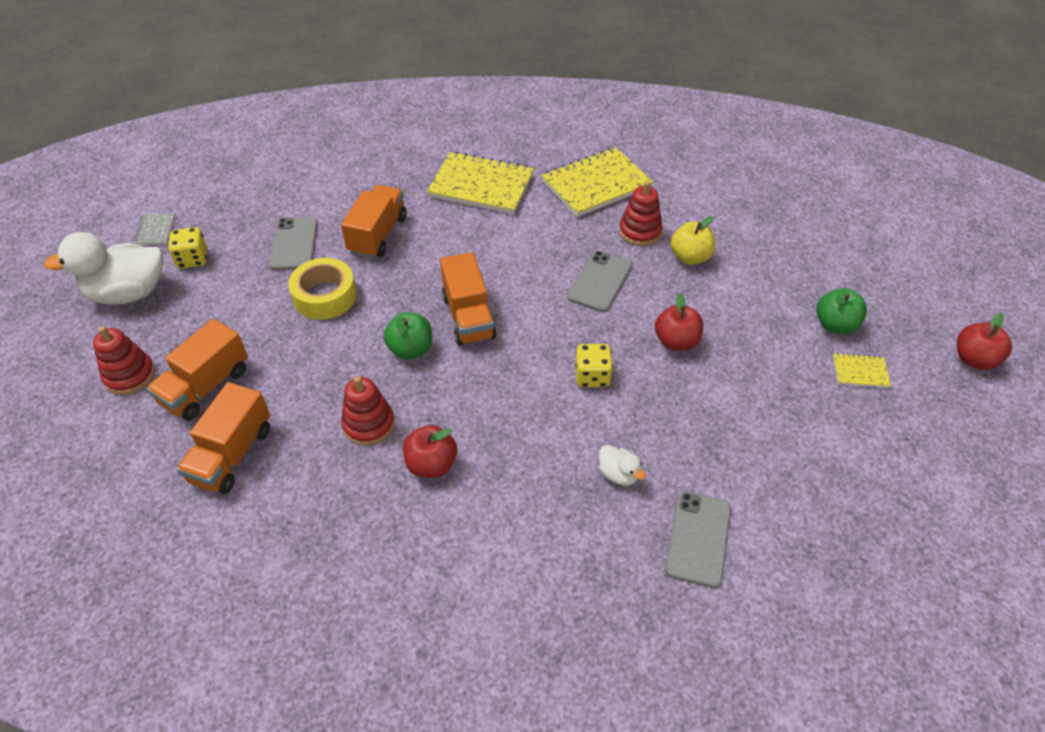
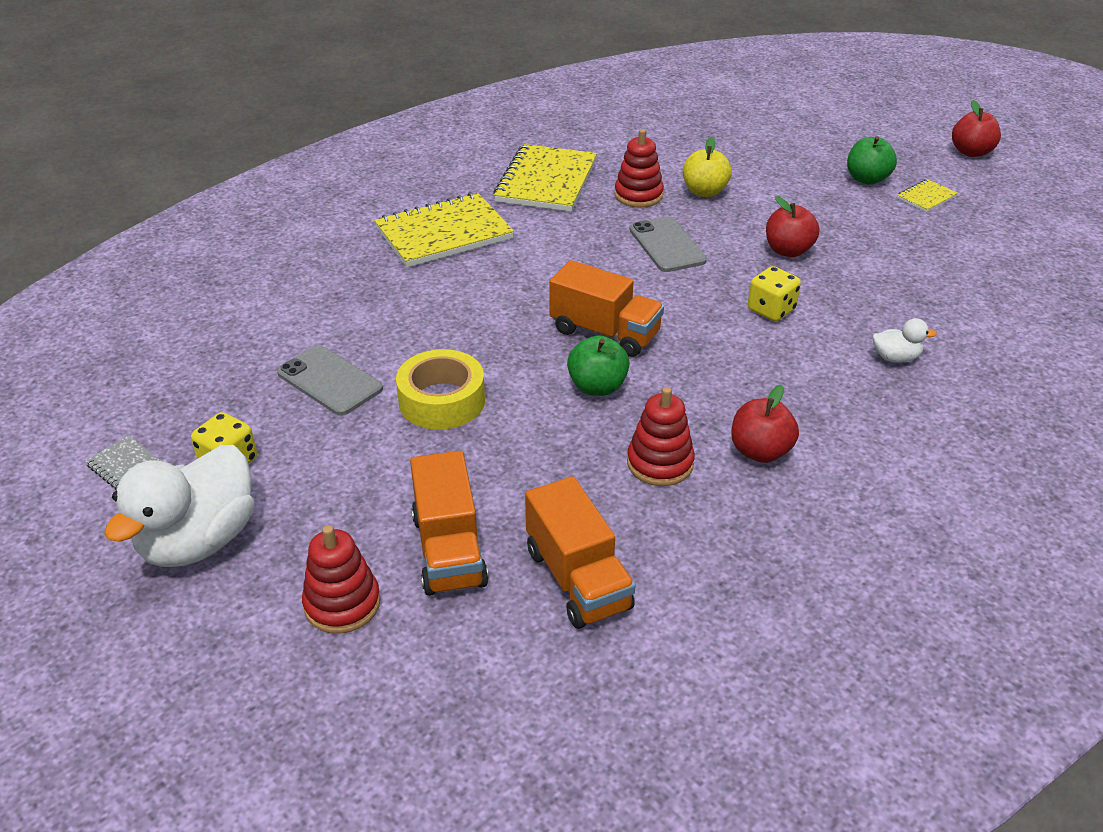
camera: 45 degrees left, 10 degrees down
orange truck [341,185,407,258] -> none
grey phone [665,491,731,588] -> none

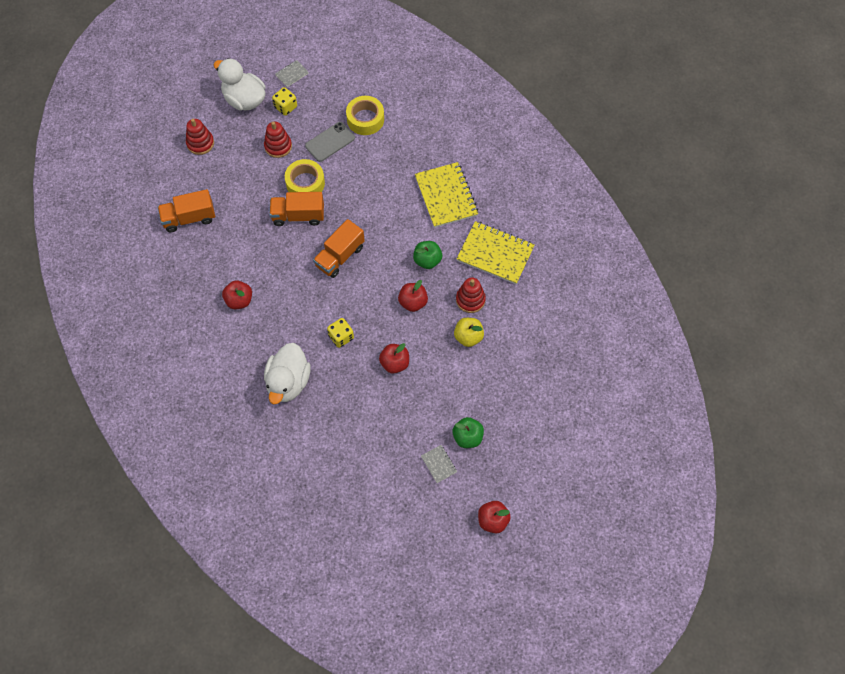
camera: 100 degrees right, 25 degrees up
orange truck [410,451,489,596] -> orange truck moved to [269,192,324,226]
green apple [567,335,630,396] -> green apple moved to [413,241,442,269]
red stacking toy [627,387,695,486] -> red stacking toy moved to [264,122,292,158]
grey phone [630,217,707,272] -> red apple [398,280,428,312]
white duck [873,318,937,363] -> white duck [264,343,311,404], size x2.22
yellow notebook [897,179,958,212] -> grey notebook [421,445,457,483]
none -> yellow tape [346,96,384,135]

